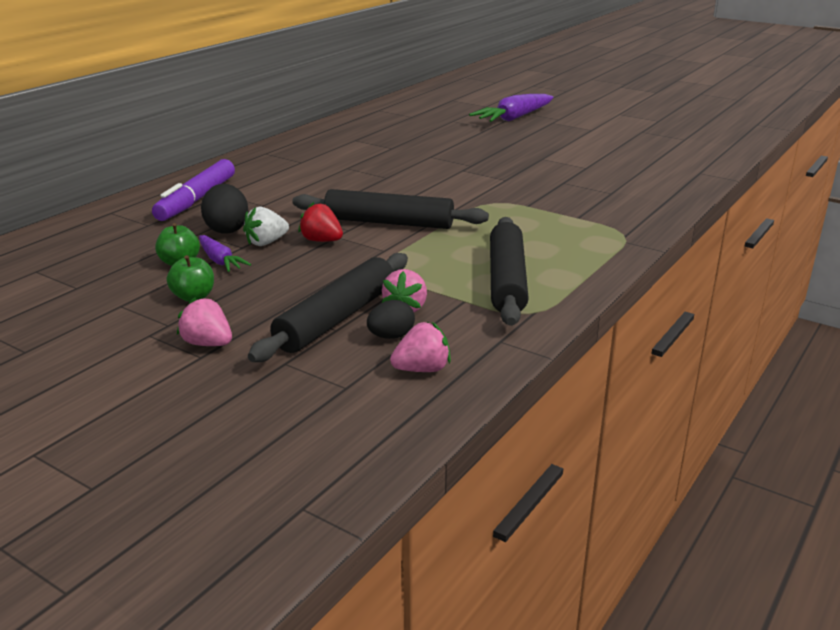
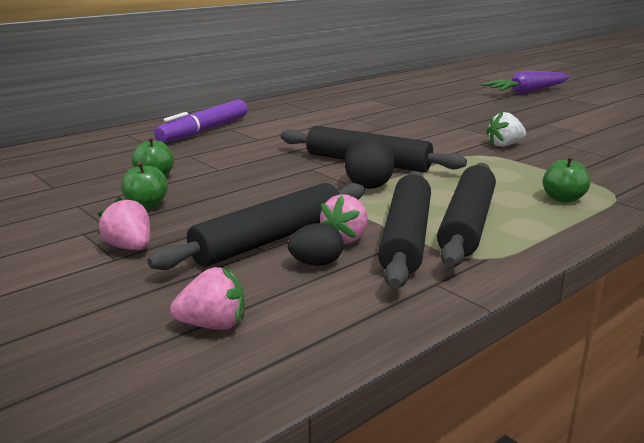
camera: 15 degrees right, 5 degrees down
purple carrot [199,235,251,272] -> none
black egg [201,184,248,234] -> black egg moved to [345,136,395,189]
white strawberry [243,207,289,246] -> white strawberry moved to [486,112,526,147]
red strawberry [298,202,343,242] -> none
pink strawberry [390,322,451,372] -> pink strawberry moved to [170,267,245,330]
none -> black rolling pin [378,171,431,289]
none -> green apple [543,156,590,203]

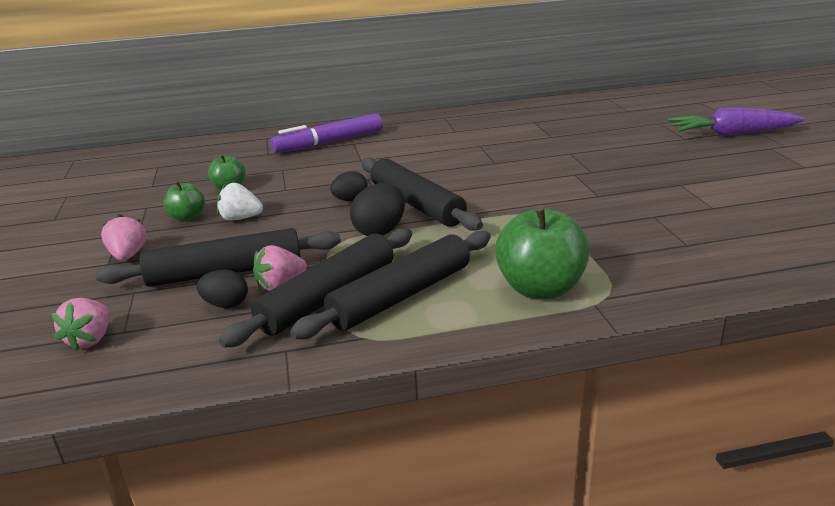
camera: 30 degrees right, 5 degrees up
pink strawberry [170,267,245,330] -> pink strawberry turned 75 degrees clockwise [51,298,109,351]
white strawberry [486,112,526,147] -> white strawberry moved to [217,182,263,220]
green apple [543,156,590,203] -> green apple [495,205,590,299], size x1.84
none -> black egg [330,171,368,201]

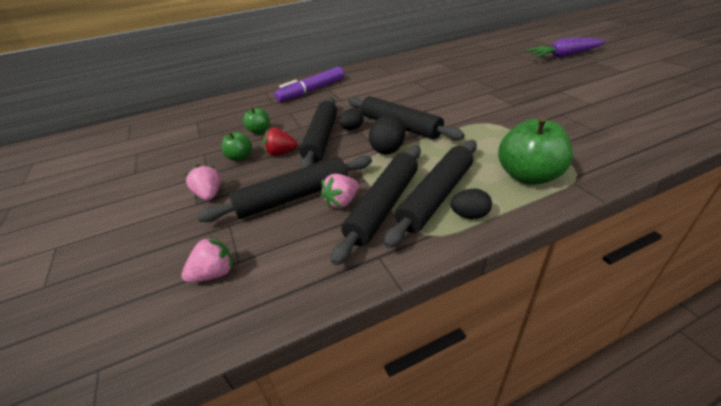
camera: 10 degrees left, 10 degrees up
pink strawberry [51,298,109,351] -> pink strawberry turned 120 degrees counterclockwise [181,236,233,283]
black egg [196,270,248,308] -> black egg moved to [450,189,492,219]
white strawberry [217,182,263,220] -> red strawberry [263,128,297,156]
none -> black rolling pin [300,97,337,169]

